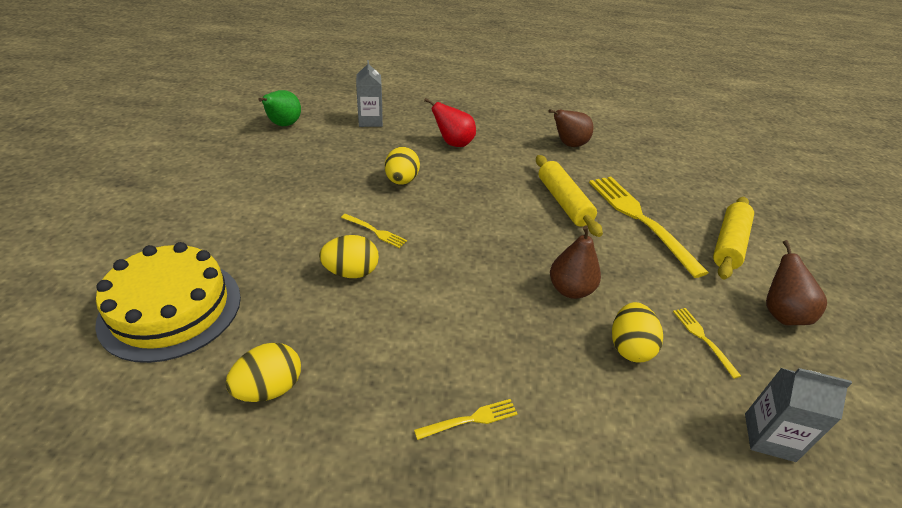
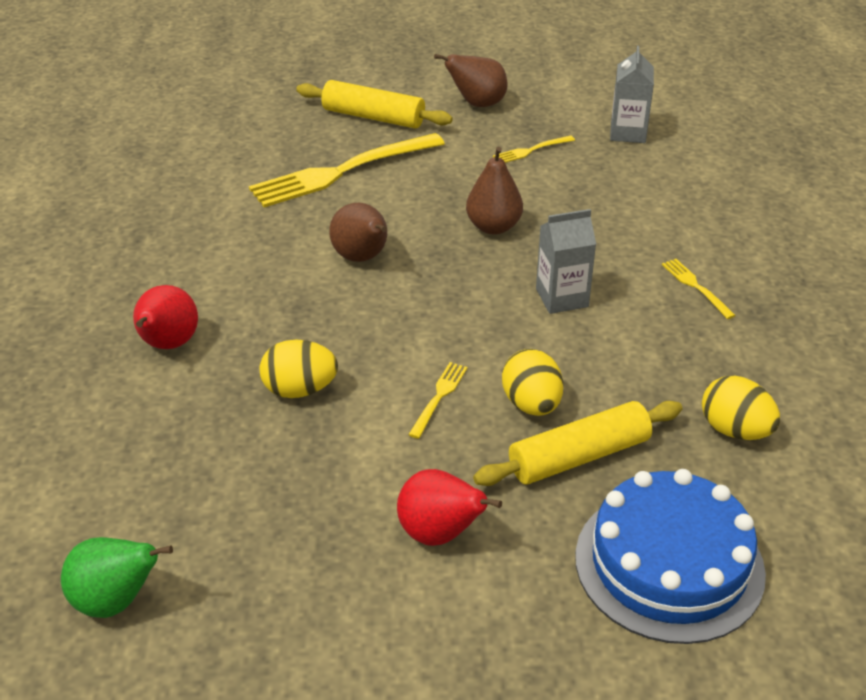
camera: 95 degrees left, 0 degrees up
yellow cake [95,242,241,363] -> blue cake [575,469,766,644]
grey carton [356,60,383,127] -> grey carton moved to [536,209,596,314]
yellow rolling pin [536,155,603,237] -> yellow rolling pin moved to [473,401,683,486]
brown pear [549,109,593,147] -> brown pear moved to [329,203,387,262]
yellow egg [612,302,663,363] -> none
none -> red pear [397,469,502,546]

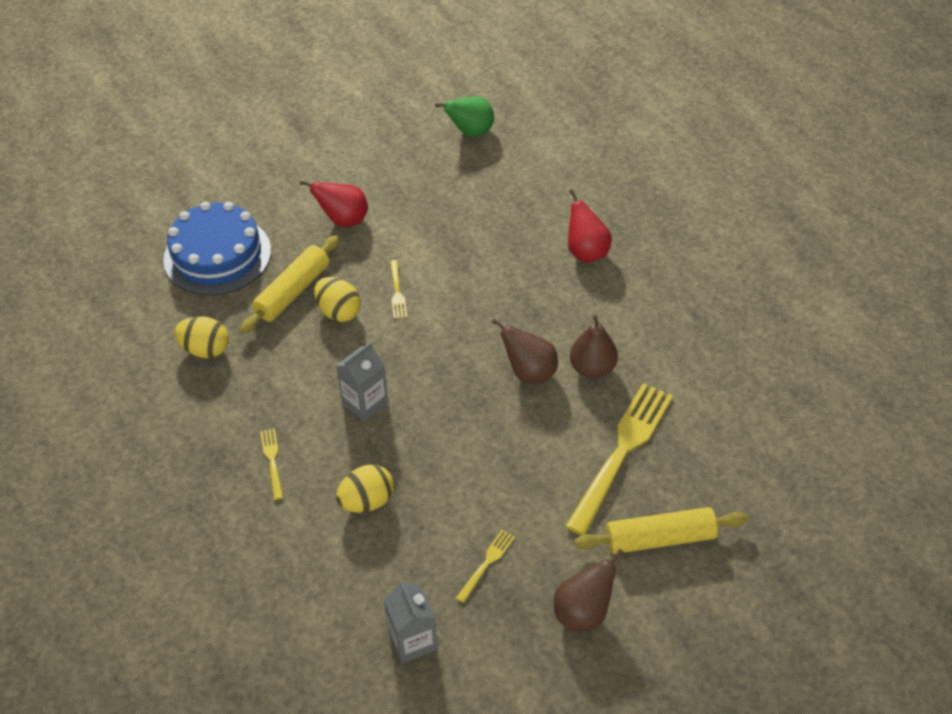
camera: 150 degrees right, 10 degrees up
yellow egg [260,340,338,398] -> yellow egg moved to [336,464,394,513]
brown pear [466,147,523,235] -> brown pear moved to [570,315,618,379]
yellow fork [662,259,736,319] -> yellow fork turned 135 degrees counterclockwise [260,428,283,500]

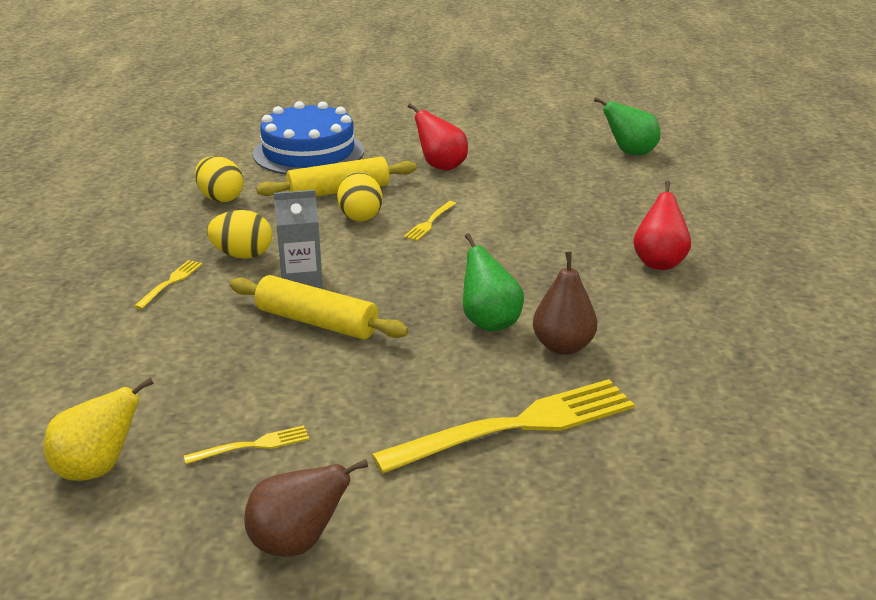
camera: 35 degrees right, 20 degrees down
yellow egg [336,464,394,513] -> yellow egg moved to [207,210,272,259]
grey carton [383,580,437,664] -> yellow pear [44,377,154,481]
brown pear [492,319,558,384] -> green pear [463,233,524,332]
yellow rolling pin [574,507,748,554] -> yellow rolling pin moved to [230,275,409,340]

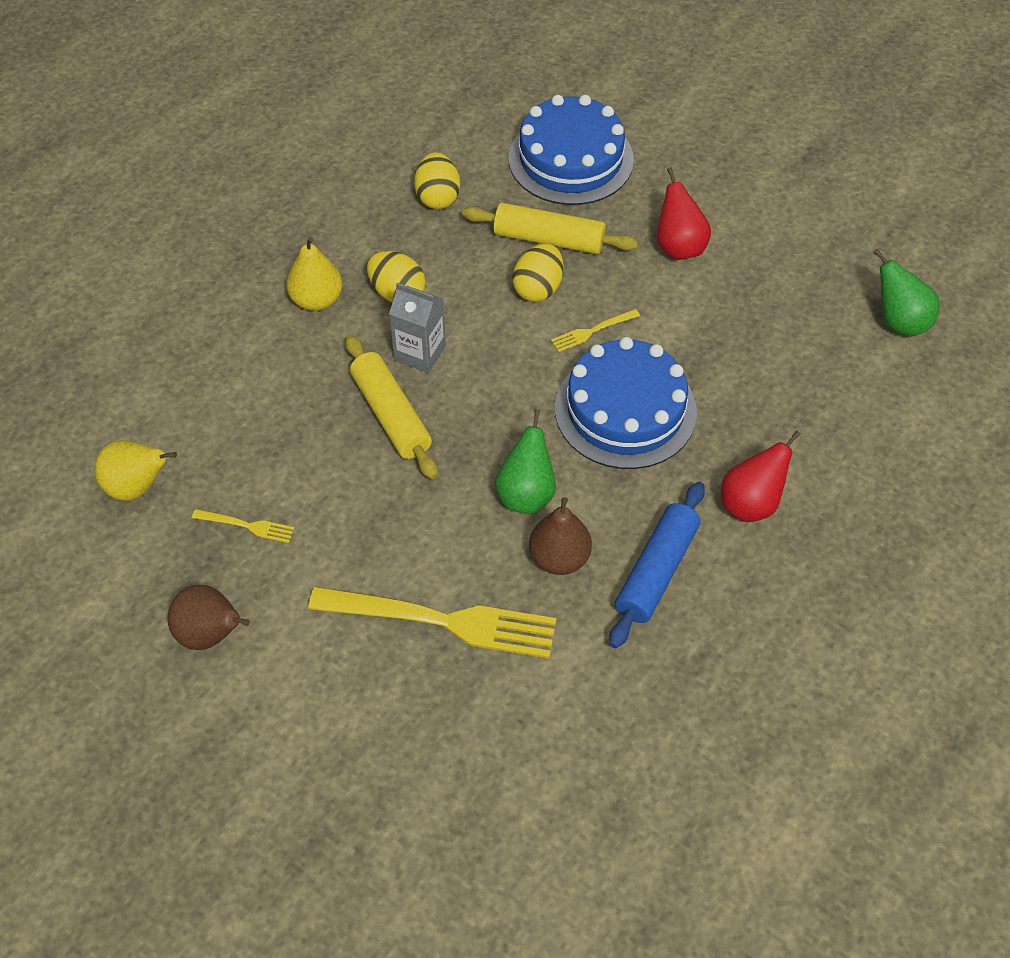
camera: 35 degrees right, 25 degrees up
yellow fork [134,260,203,309] -> yellow pear [286,237,343,311]
none -> blue cake [555,337,697,469]
none -> blue rolling pin [609,482,705,648]

